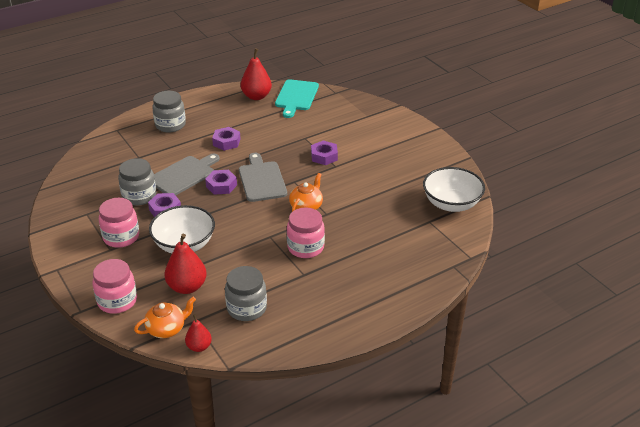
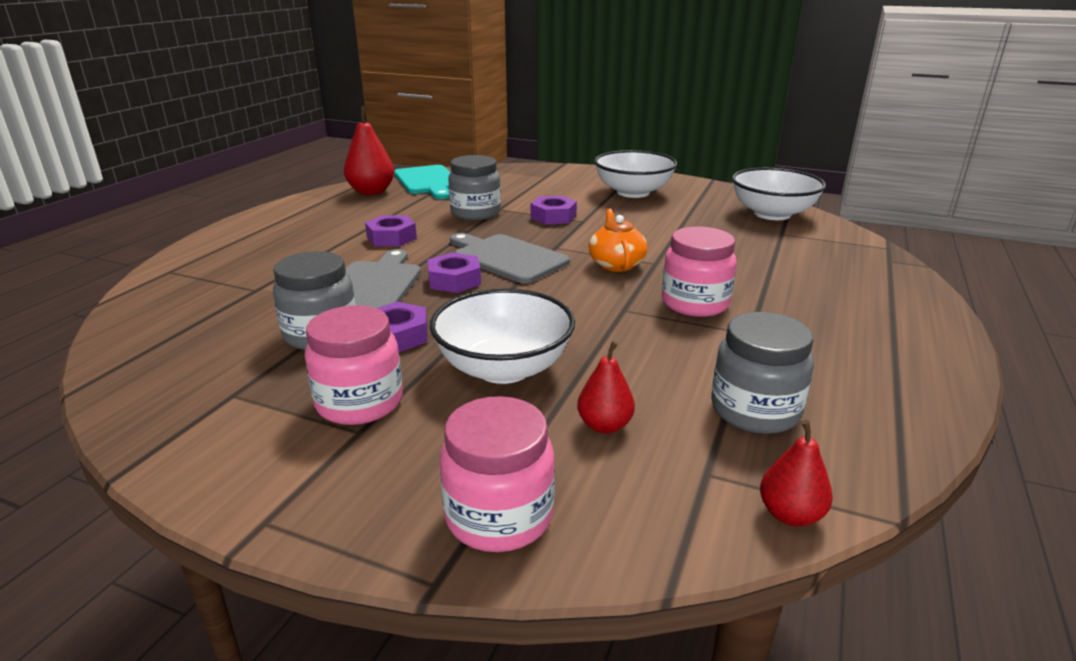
camera: 35 degrees left, 10 degrees down
orange teapot [134,297,196,338] -> none
grey jar [152,91,186,132] -> grey jar moved to [448,155,501,220]
red pear [165,234,207,294] -> red pear [577,341,635,434], size x0.59
none -> white bowl [594,150,677,198]

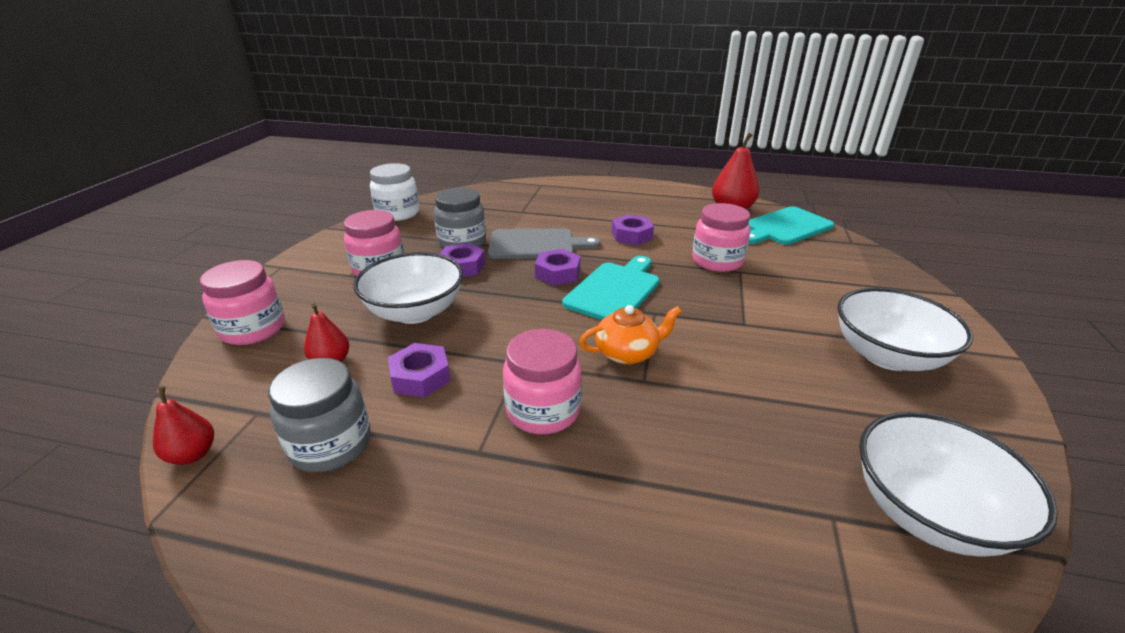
camera: 80 degrees right, 5 degrees up
grey jar [448,155,501,220] -> pink jar [692,203,750,272]
grey cutting board [450,233,570,284] -> turquoise cutting board [562,256,660,320]
purple nut [531,196,577,225] -> purple nut moved to [388,343,451,397]
none -> white jar [370,163,419,221]

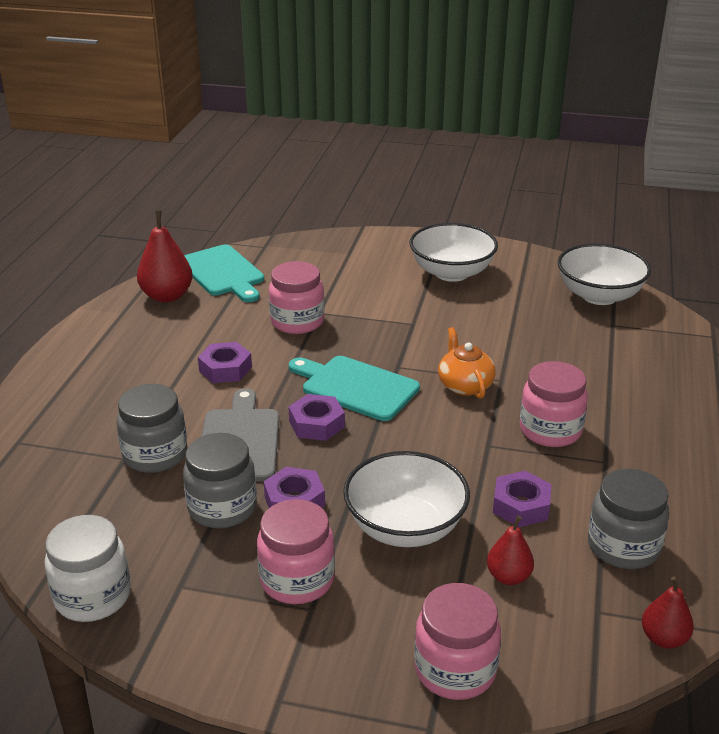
camera: 90 degrees left, 0 degrees up
none -> grey jar [117,384,187,473]

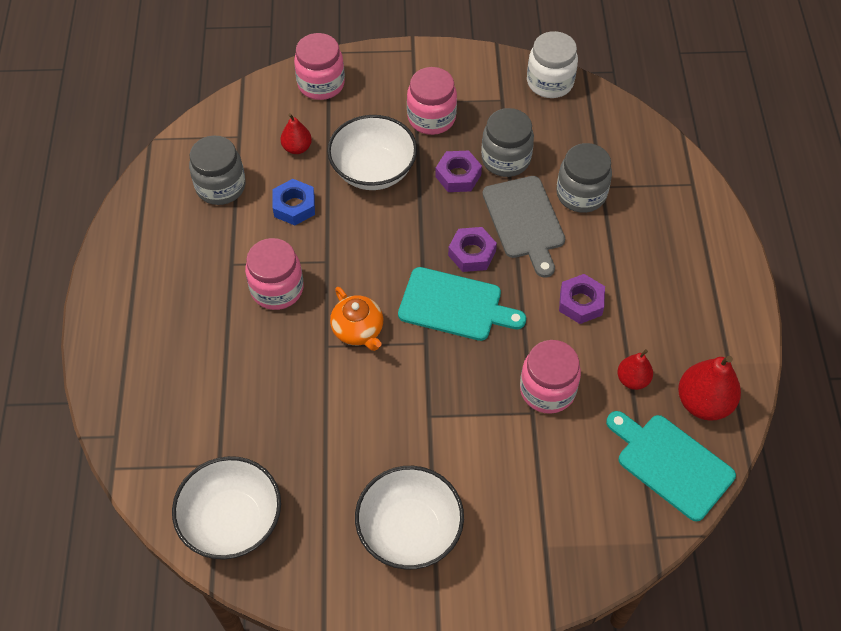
camera: 165 degrees right, 25 degrees up
purple nut [493,471,552,527] -> blue nut [273,179,315,225]
red pear [642,576,694,648] -> red pear moved to [617,349,653,390]

